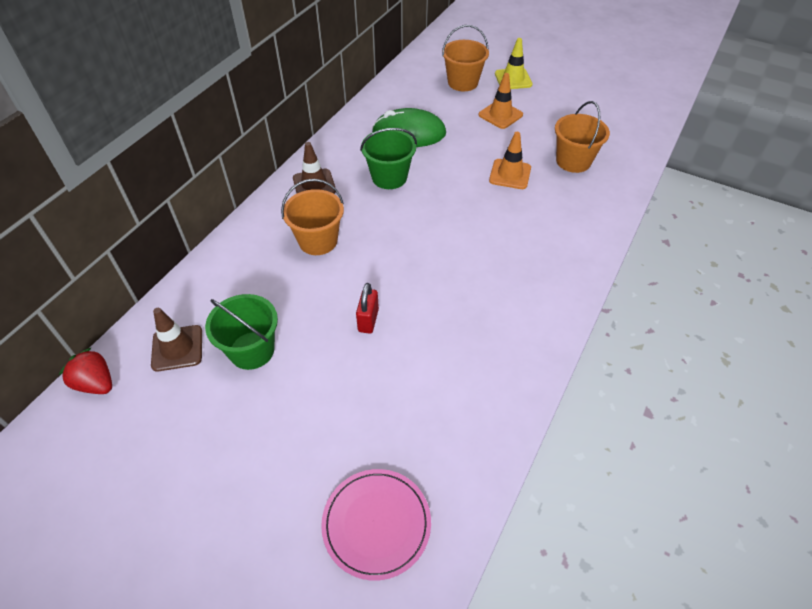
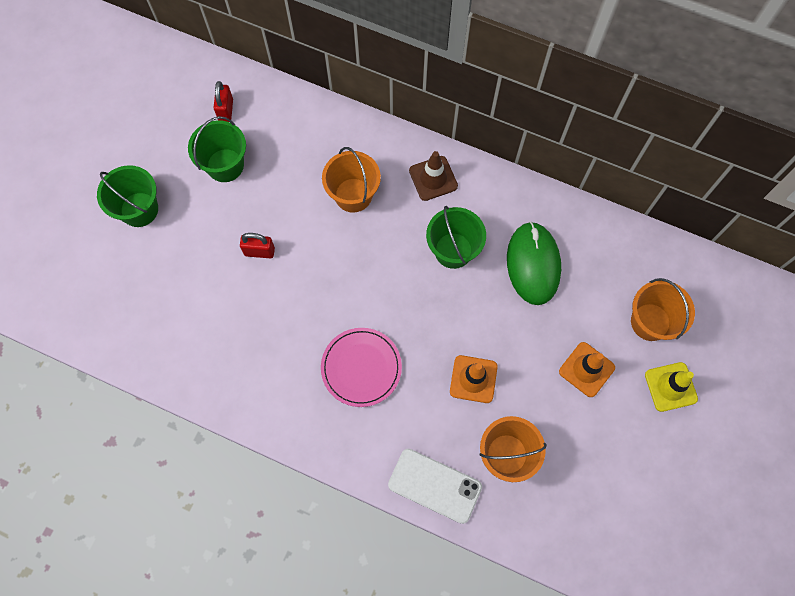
camera: 85 degrees right, 20 degrees up
red strawberry [59,348,112,394] -> none
brown traffic cone [151,308,202,371] -> red padlock [214,81,233,122]
pink plate [321,469,431,580] -> pink plate moved to [321,328,402,407]
none -> green bucket [97,165,158,227]
none -> white phone [388,449,482,524]

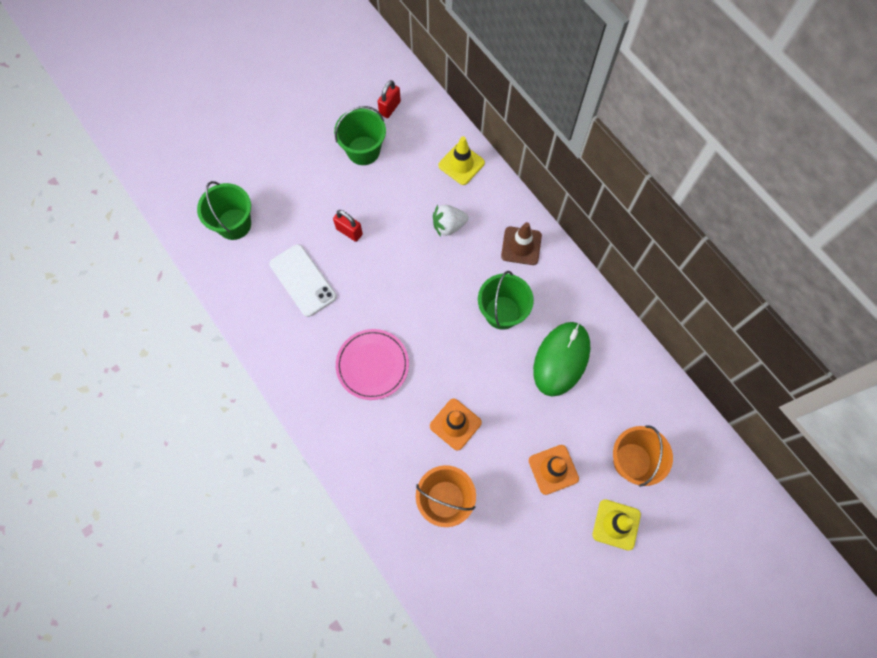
camera: 30 degrees right, 0 degrees up
green bucket [97,165,158,227] -> green bucket moved to [197,181,251,240]
orange bucket [322,147,381,213] -> white strawberry [433,205,469,237]
white phone [388,449,482,524] -> white phone moved to [269,244,337,317]
none -> yellow traffic cone [438,136,485,185]

